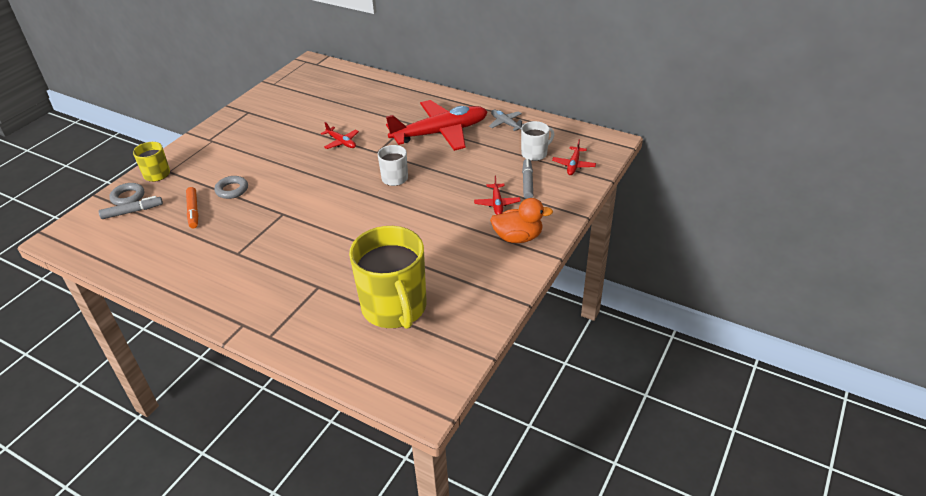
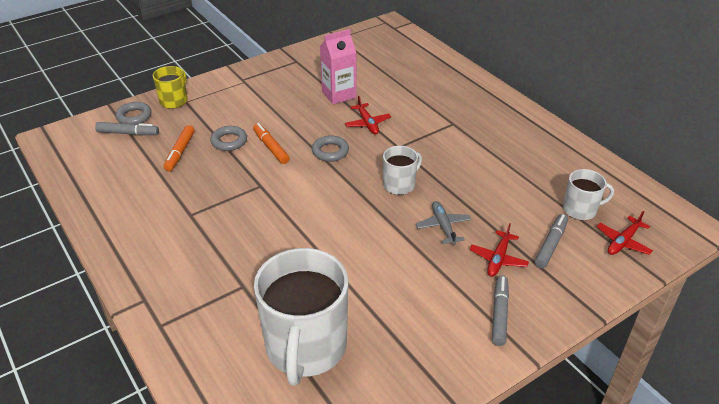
camera: 25 degrees right, 0 degrees up
yellow mug [349,226,426,329] -> white mug [254,248,348,385]
red plane [386,100,488,151] -> none
grey plane [489,110,525,131] -> grey plane moved to [416,201,471,245]
orange duck [490,198,553,243] -> grey marker [492,275,509,346]
none -> orange marker [253,123,290,164]
none -> grey ring [312,136,349,162]
none -> pink carton [320,29,356,104]

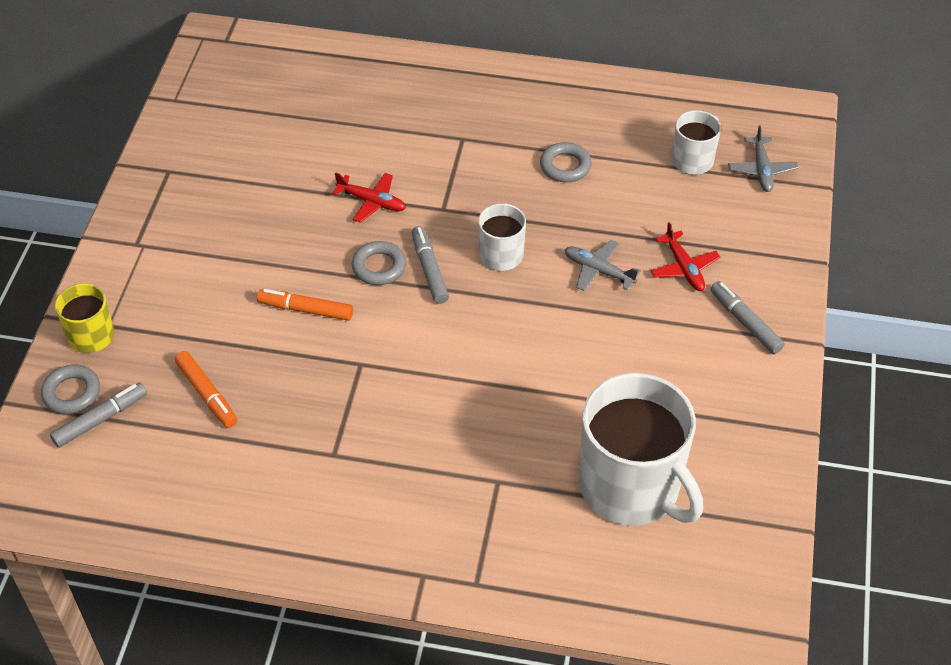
camera: 45 degrees left, 10 degrees up
grey ring [210,126,247,151] -> grey ring moved to [540,142,592,182]
pink carton [320,29,356,104] -> none
grey marker [535,214,568,268] -> grey marker moved to [411,226,449,304]
red plane [596,211,653,255] -> grey plane [728,125,798,192]

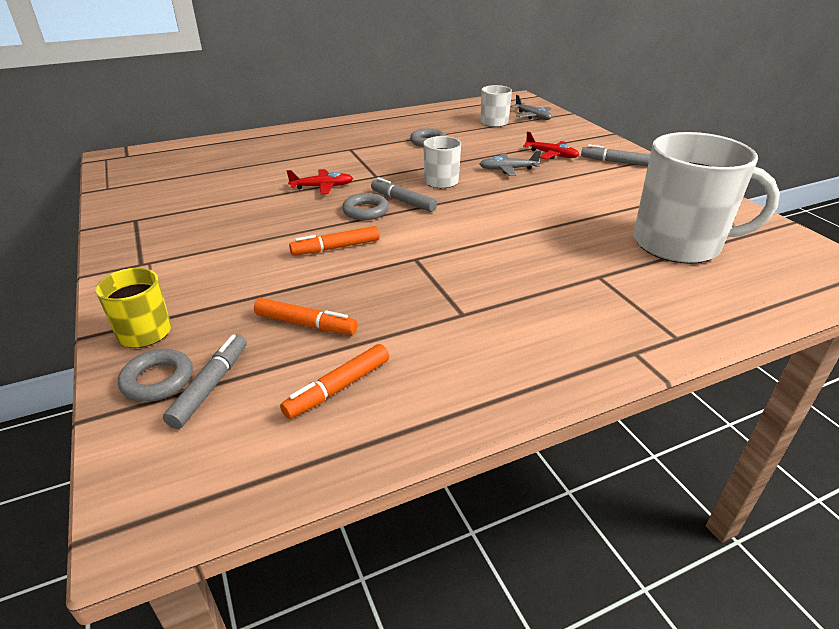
camera: 35 degrees left, 15 degrees down
none -> orange marker [280,344,389,419]

